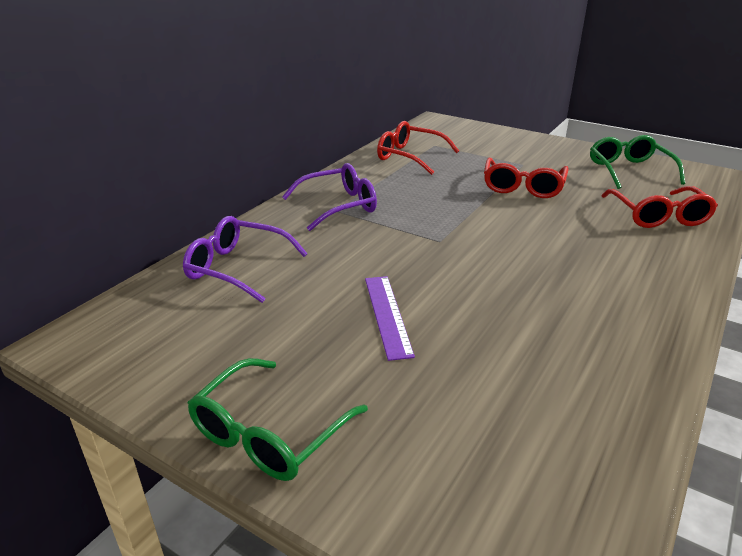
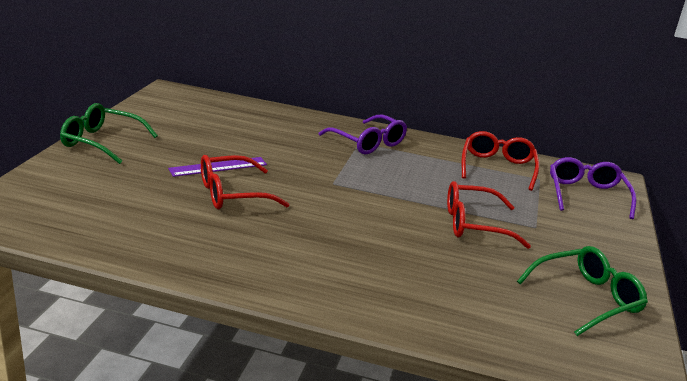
camera: 70 degrees right, 5 degrees down
purple glasses [183,216,308,303] -> purple glasses moved to [550,157,637,219]
red glasses [602,186,718,228] -> red glasses moved to [201,155,290,209]

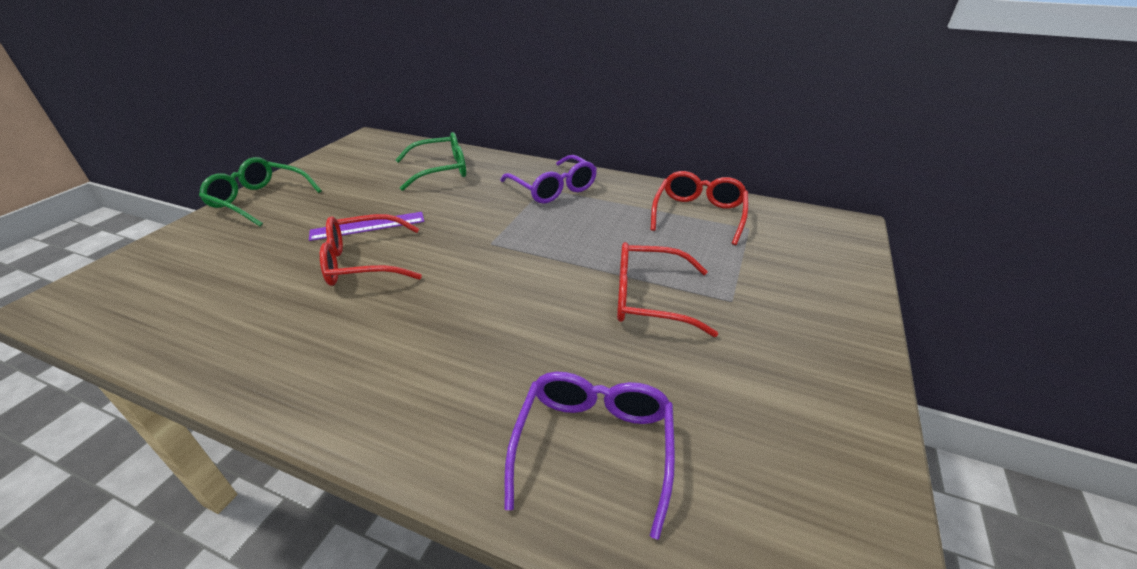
camera: 10 degrees right, 10 degrees up
green glasses [517,246,648,336] -> green glasses moved to [396,132,466,191]
purple glasses [550,157,637,219] -> purple glasses moved to [504,372,675,540]

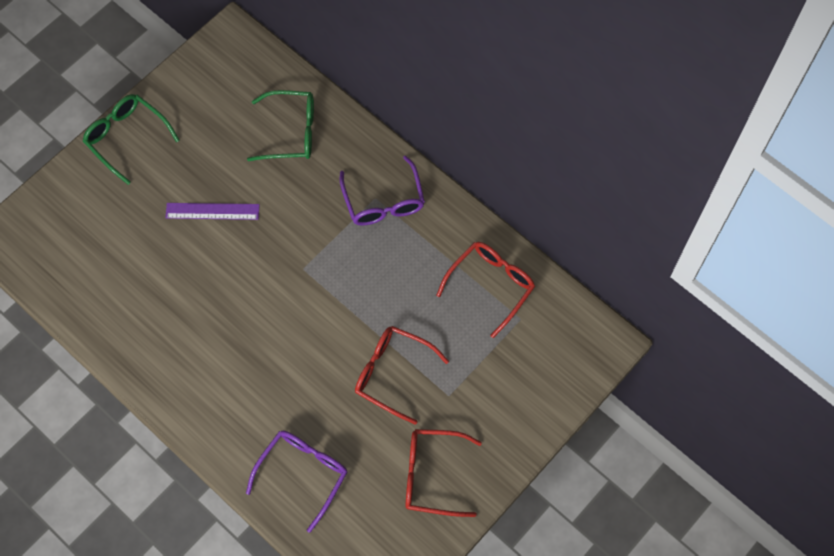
camera: 20 degrees right, 30 degrees up
red glasses [320,214,422,286] -> red glasses moved to [405,429,482,517]

